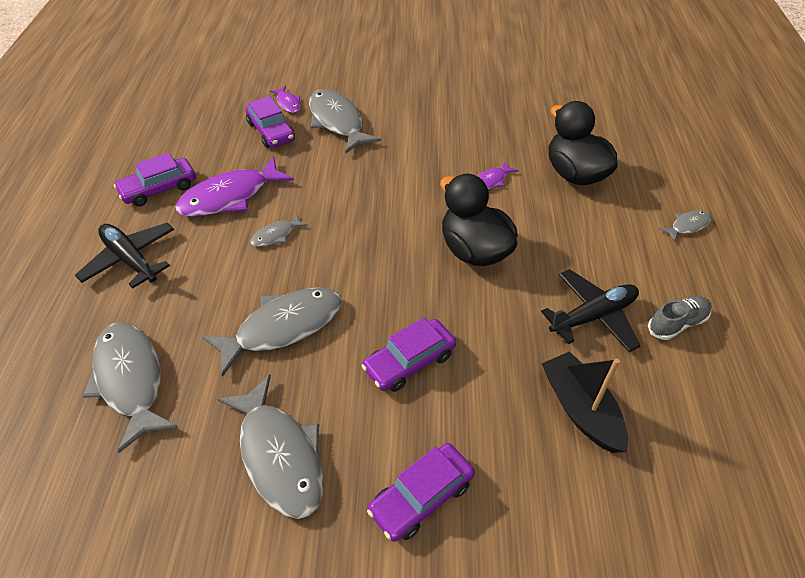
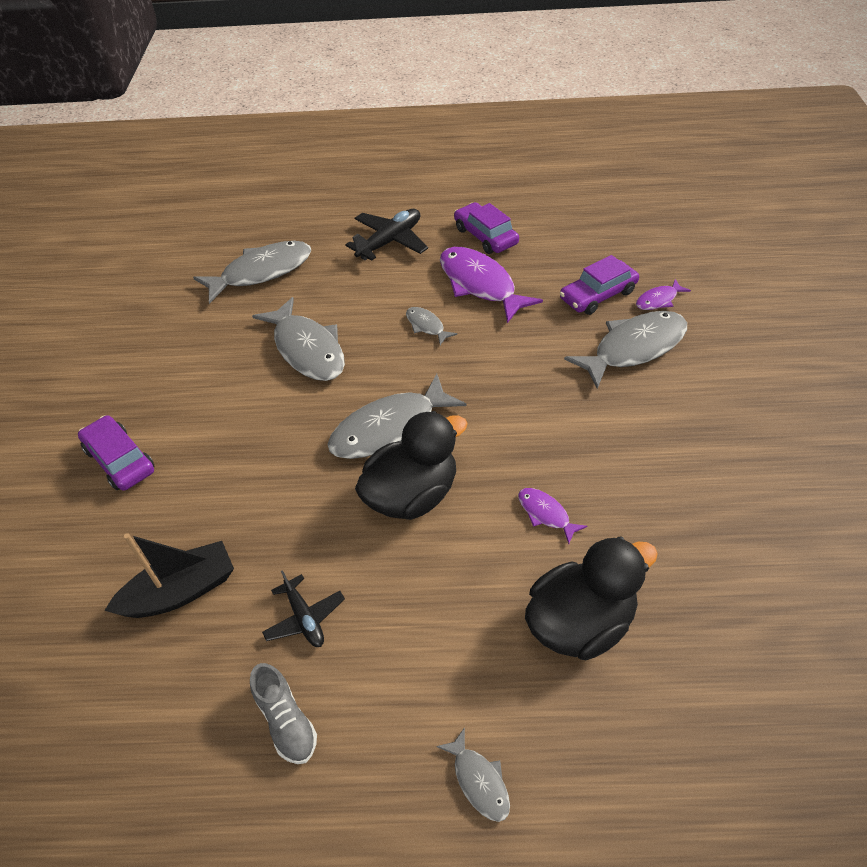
camera: 90 degrees right, 0 degrees up
grey fish [218,374,323,519] -> grey fish moved to [327,374,467,459]
purple car [362,317,456,392] -> none
black plane [541,269,640,352] -> black plane [262,570,345,647], size x0.63

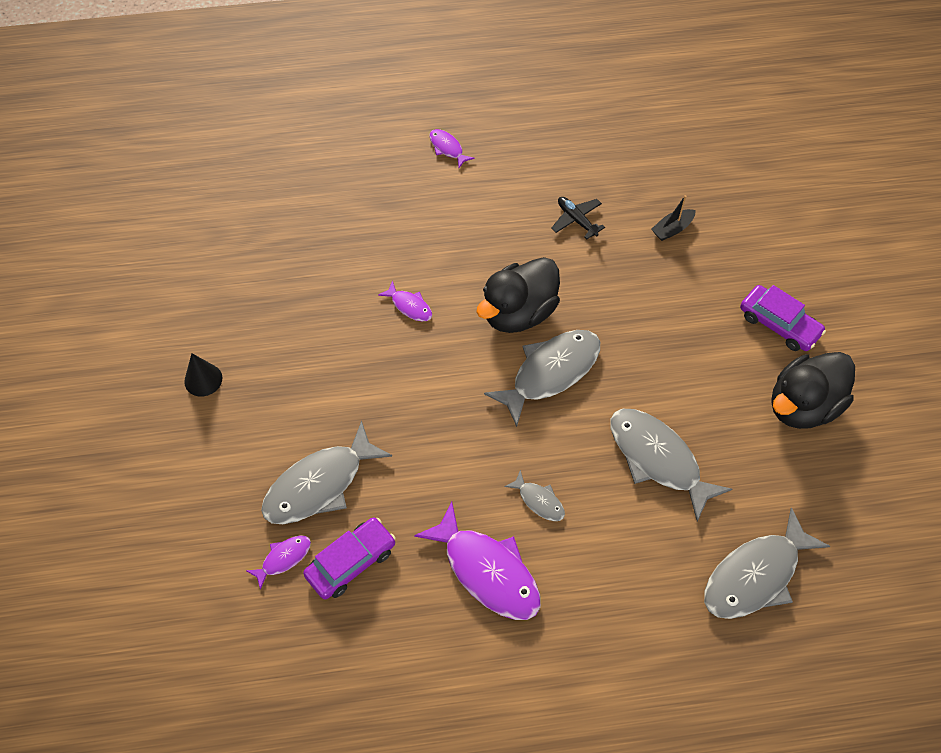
camera: 170 degrees right, 10 degrees up
black boat [104,533,234,618] -> black boat [652,195,696,241], size x0.57
grey shoe [250,663,317,764] -> none
black plane [345,209,428,261] -> none
grey fish [436,727,510,822] -> purple fish [429,129,475,168]
purple car [454,202,519,254] -> none
black duck [525,536,658,660] -> black duck moved to [771,352,855,429]
none -> black cone [184,353,222,397]

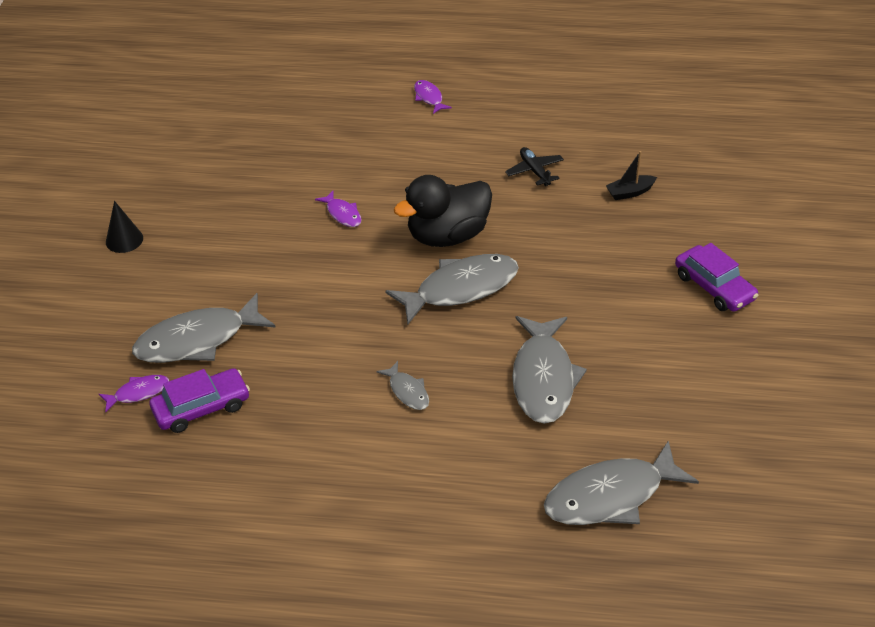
camera: 15 degrees right, 15 degrees down
purple fish [414,501,541,620] -> none
grey fish [610,409,732,522] -> grey fish turned 150 degrees counterclockwise [512,316,587,424]
black duck [771,352,855,429] -> none

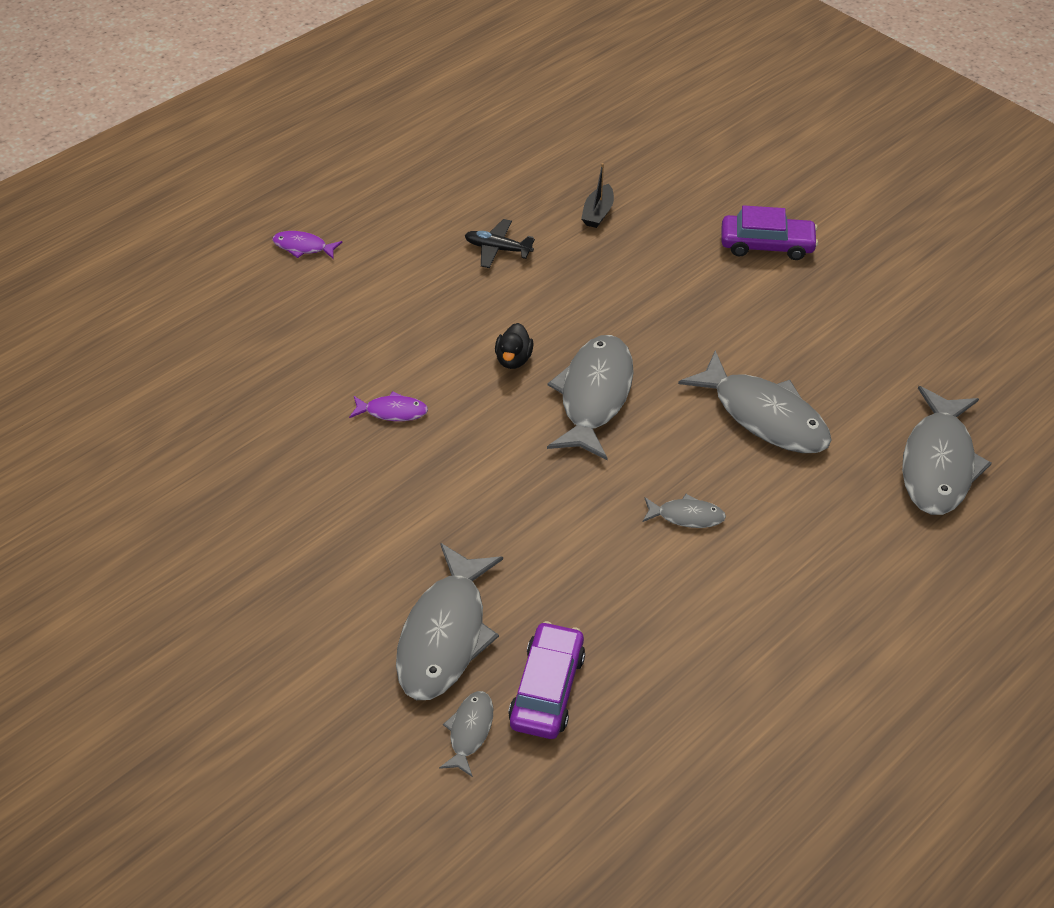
camera: 50 degrees left, 5 degrees up
purple fish [99,375,169,412] -> grey fish [439,691,493,777]
black cone [106,201,143,253] -> none
black duck [394,175,492,247] -> black duck [495,323,534,369], size x0.46

